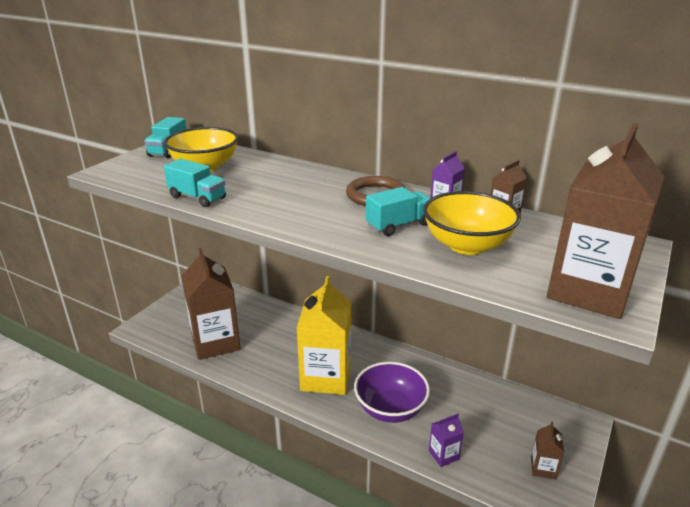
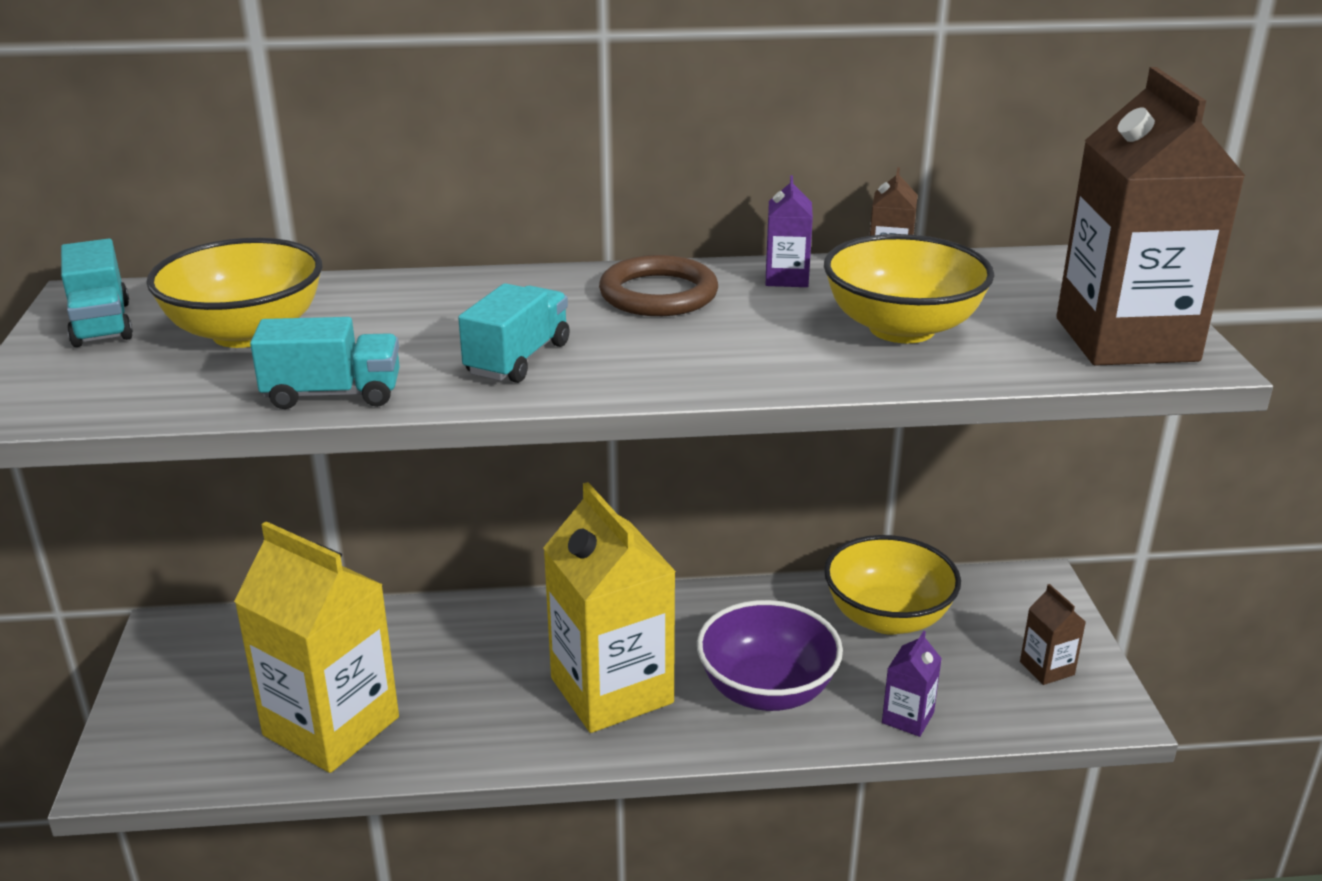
camera: 35 degrees left, 0 degrees up
brown carton [182,248,241,360] -> yellow carton [234,521,399,773]
turquoise truck [366,187,430,236] -> turquoise truck moved to [458,283,570,383]
none -> yellow bowl [824,535,961,635]

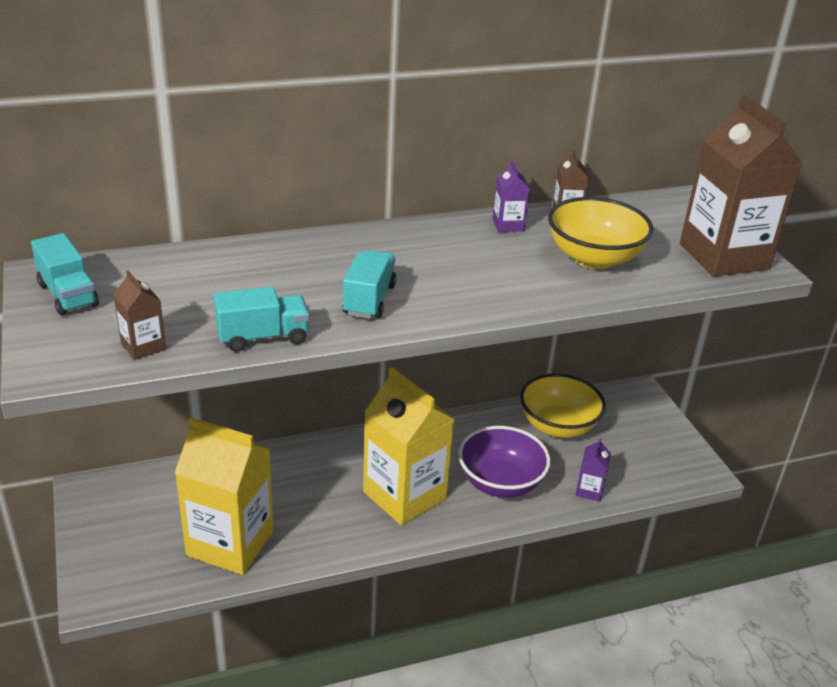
camera: 15 degrees left, 5 degrees up
yellow bowl [146,238,322,348] -> none
brown ring [599,255,718,316] -> none
brown carton [1020,584,1086,685] -> brown carton moved to [113,270,166,360]

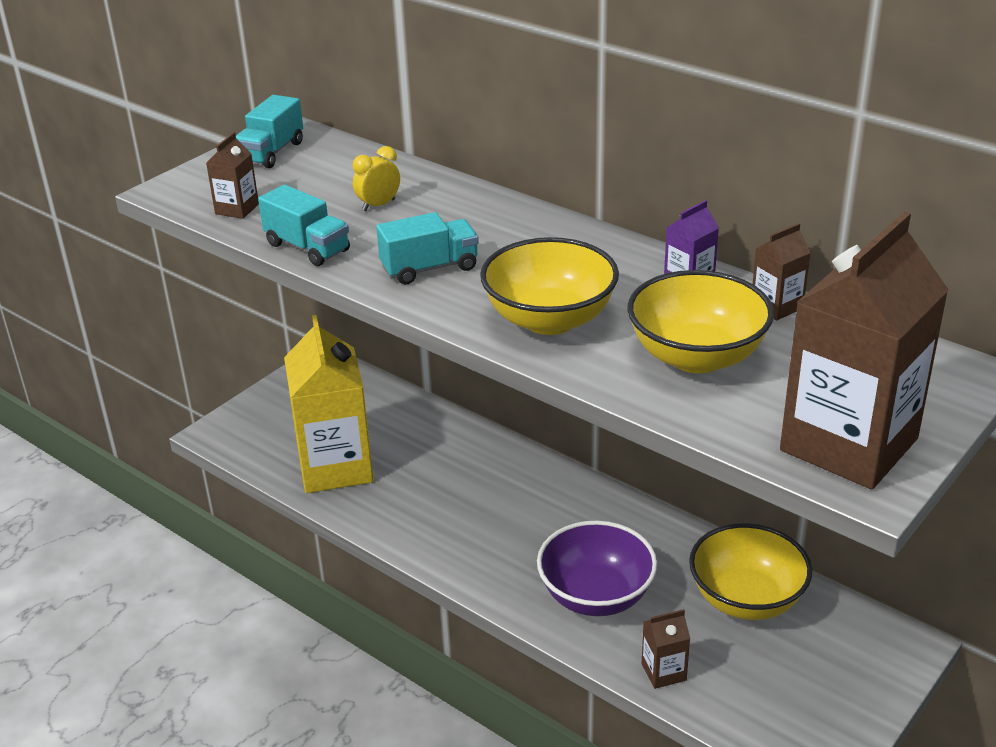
camera: 60 degrees right, 0 degrees up
yellow carton [363,367,455,525] -> none
purple carton [575,438,611,502] -> brown carton [642,609,690,689]
none -> yellow clock [353,146,400,211]
none -> yellow bowl [480,237,619,335]

